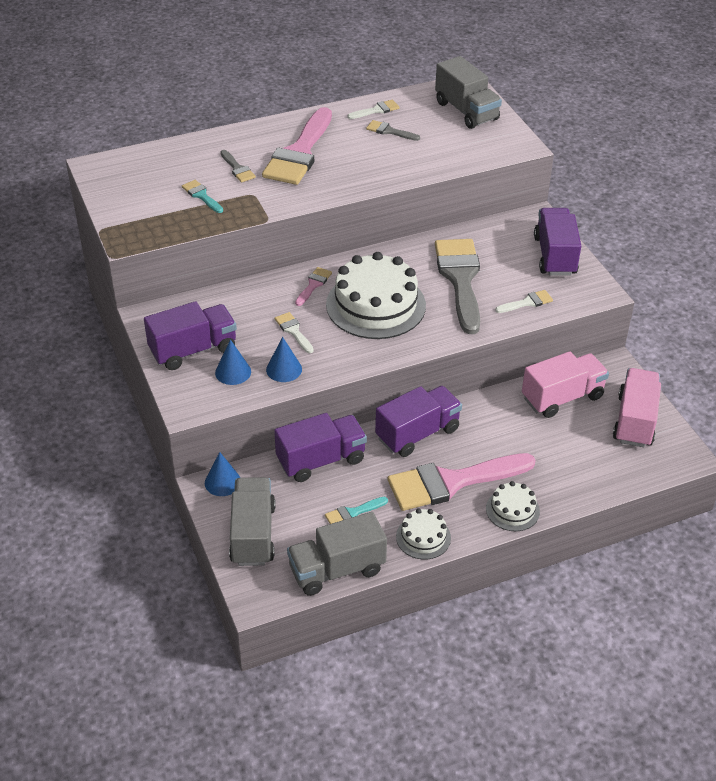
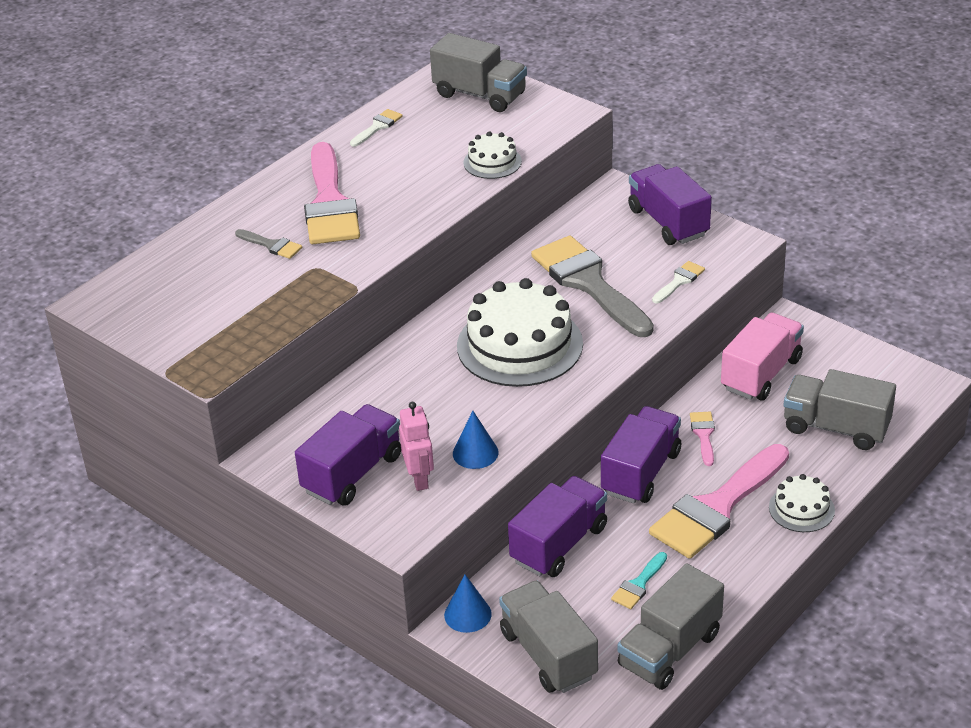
camera: 25 degrees left, 5 degrees down
turquoise brush [182,180,223,213] -> none
blue cone [215,339,251,385] -> pink robot [399,402,434,491]
white brush [275,312,314,353] -> none
pink brush [295,267,332,306] -> pink brush moved to [690,412,715,466]
grey brush [366,120,420,141] -> none
white cake [396,508,451,560] -> white cake moved to [463,131,522,179]
pink truck [613,368,661,447] -> none
none -> grey truck [784,369,896,450]

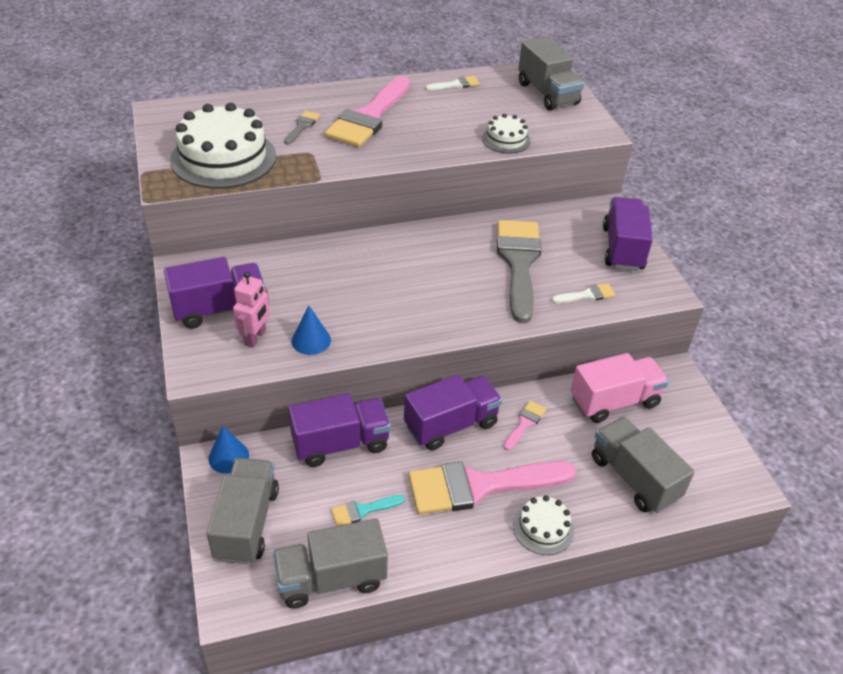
camera: 30 degrees right, 5 degrees up
grey brush [235,229,302,259] -> grey brush turned 135 degrees counterclockwise [284,111,320,145]
white cake [457,278,583,387] -> white cake moved to [170,103,276,189]

